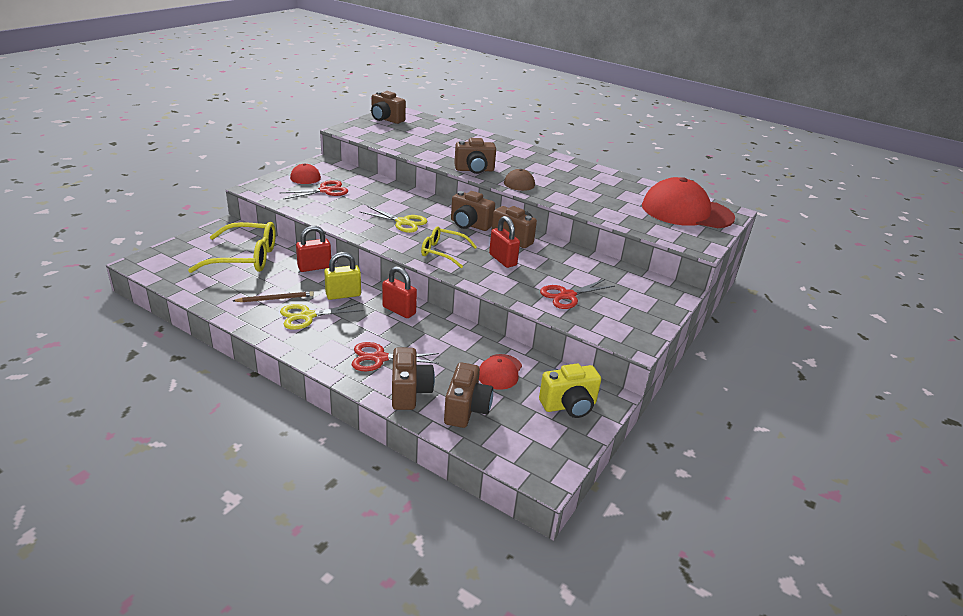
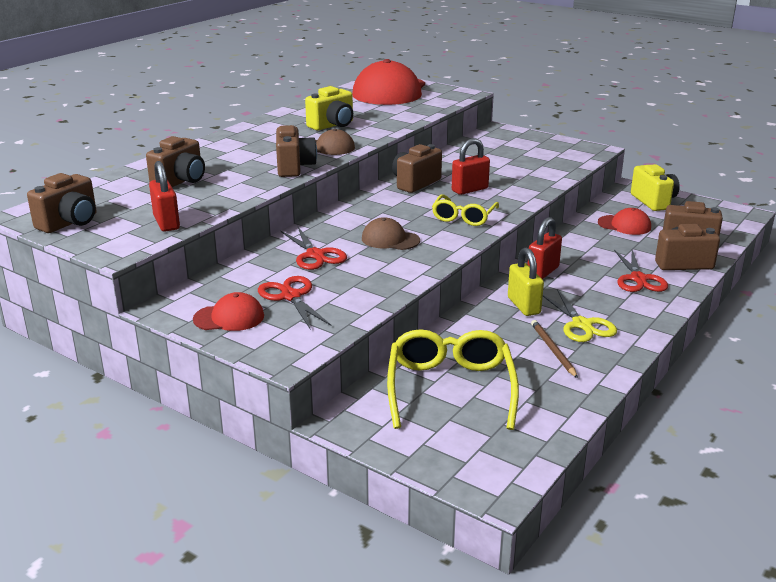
camera: 85 degrees left, 5 degrees down
red padlock [296,226,331,272] -> red padlock moved to [149,161,180,232]
yellow scissors [360,206,427,233] -> brown cap [362,217,420,250]
brown camera [451,191,495,231] -> brown camera moved to [146,136,205,187]
red scissors [540,279,615,309] -> red scissors moved to [281,227,347,270]
none -> yellow camera [305,86,353,130]

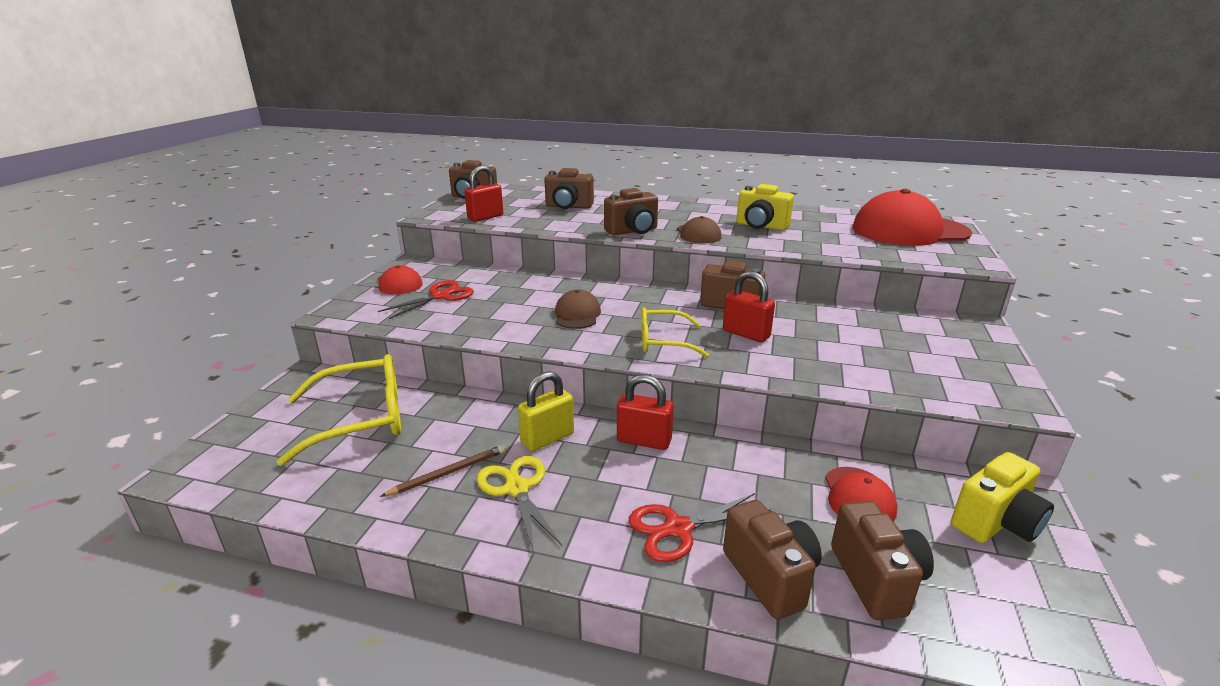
camera: 70 degrees right, 0 degrees up
red scissors [281,227,347,270] -> none
yellow scissors [543,289,617,342] -> yellow scissors turned 105 degrees clockwise [477,456,562,554]

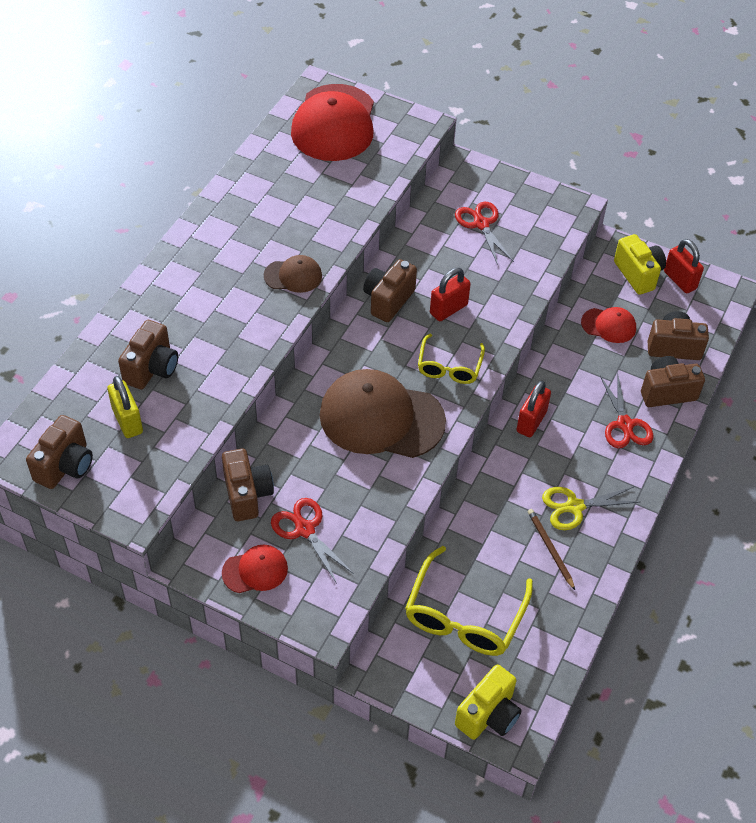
camera: 80 degrees left, 25 degrees up
yellow glasses [277,354,401,466] -> yellow glasses turned 150 degrees counterclockwise [405,546,533,656]
red padlock [464,165,503,222] -> red padlock moved to [664,239,704,293]
yellow padlock [518,371,574,451] -> yellow padlock moved to [107,376,143,438]
brown cap [555,290,601,329] -> brown cap [320,369,446,458], size x2.09
brown camera [604,188,658,235] -> brown camera moved to [222,448,274,521]
yellow camera [736,184,794,230] -> yellow camera moved to [455,664,522,740]
none -> red scissors [455,202,514,265]

